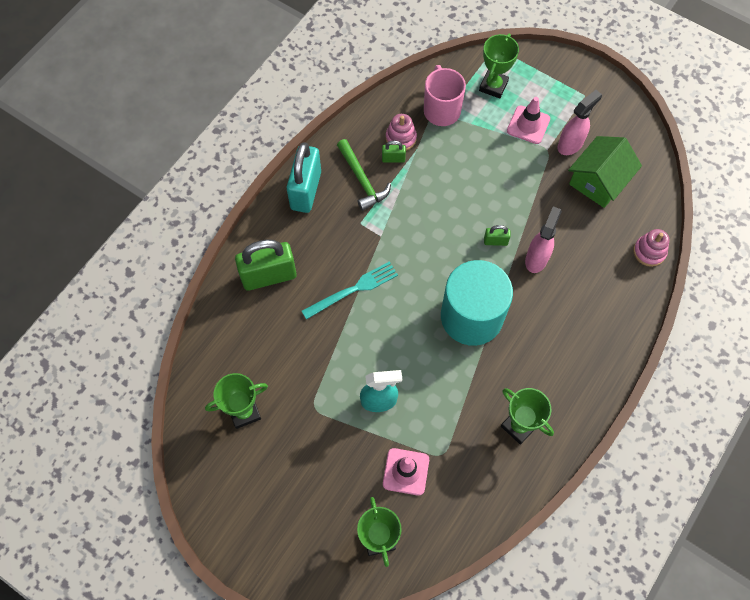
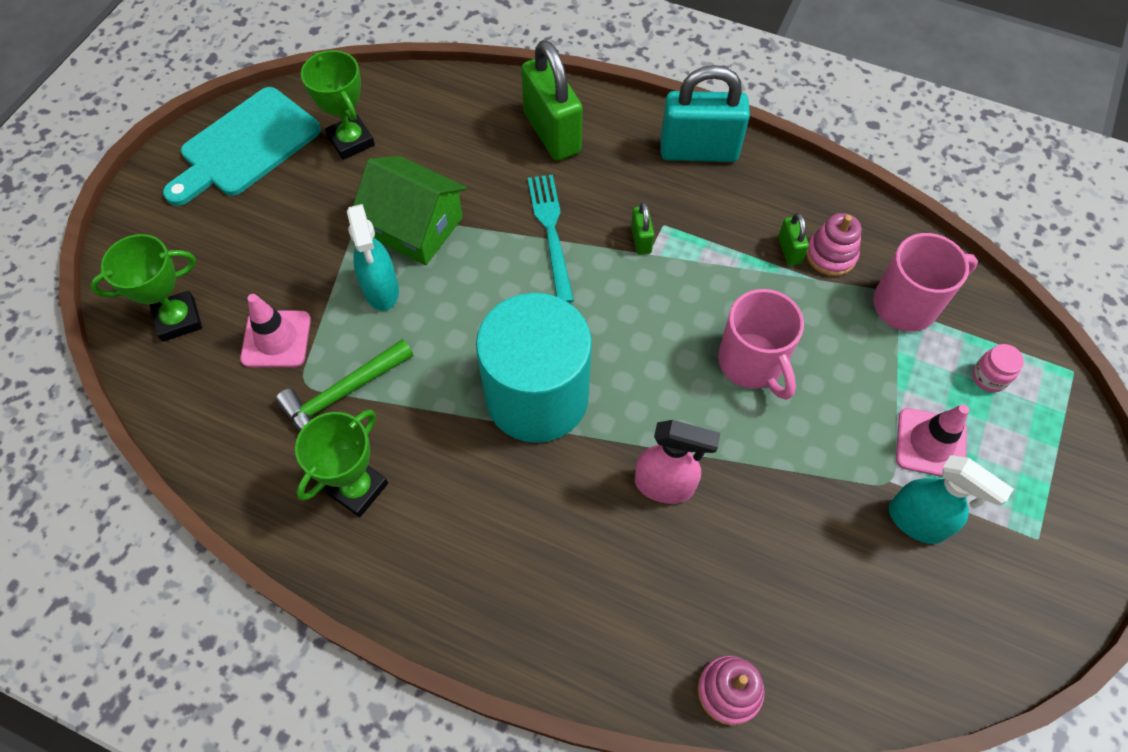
camera: 80 degrees right, 5 degrees down
turquoise fork [302,261,398,320] -> turquoise fork turned 150 degrees counterclockwise [528,175,574,303]
green hammer [337,139,391,211] -> green hammer moved to [275,339,414,431]
green trophy [479,34,519,99] -> pink jar [972,344,1024,392]
green padlock [484,225,511,246] -> green padlock moved to [631,202,654,255]
pink spray bottle [557,90,602,155] -> turquoise spray bottle [889,455,1013,544]
green house [568,136,642,208] -> green house moved to [353,156,467,265]
none -> turquoise cutting board [163,87,321,206]
none -> pink mug [718,289,804,400]

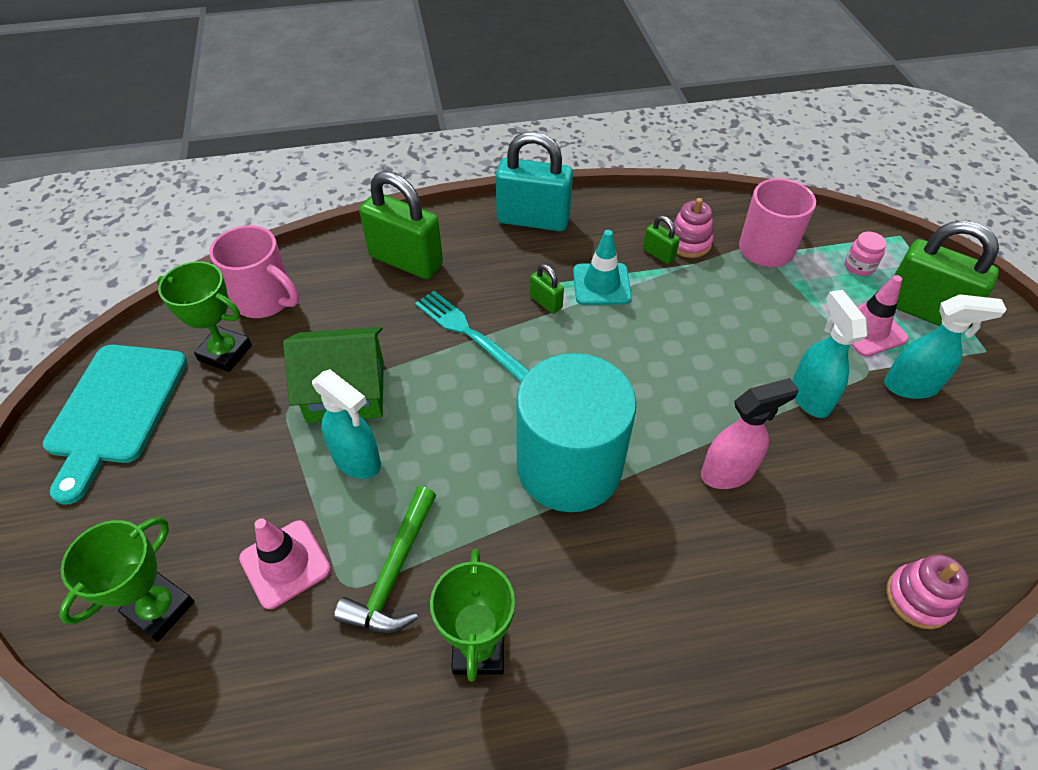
camera: 35 degrees left, 10 degrees down
turquoise padlock [660,65,750,162] -> turquoise padlock turned 45 degrees clockwise [495,131,573,231]
pink mug [718,289,804,400] -> pink mug moved to [209,225,299,318]
none -> turquoise traffic cone [573,230,632,305]
none -> turquoise spray bottle [792,290,868,418]
none -> green padlock [894,220,999,326]

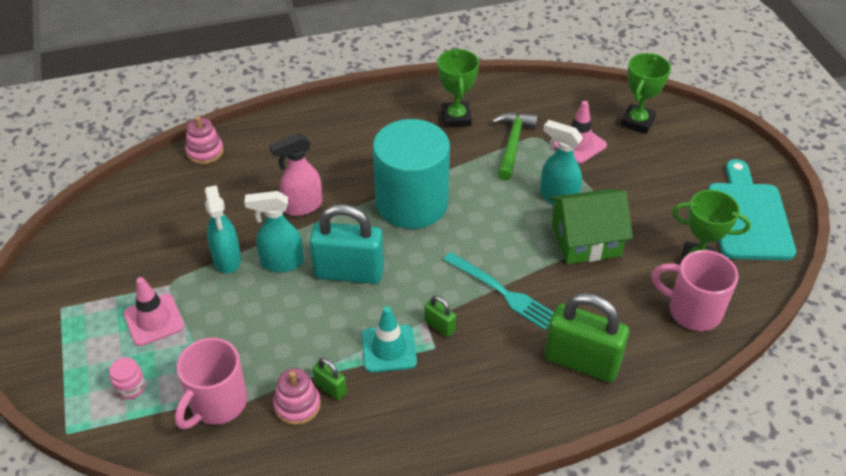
camera: 175 degrees right, 5 degrees down
turquoise padlock [495,131,573,231] -> turquoise padlock moved to [309,204,384,284]
turquoise spray bottle [884,294,1007,399] -> turquoise spray bottle moved to [244,191,304,272]
green padlock [894,220,999,326] -> none

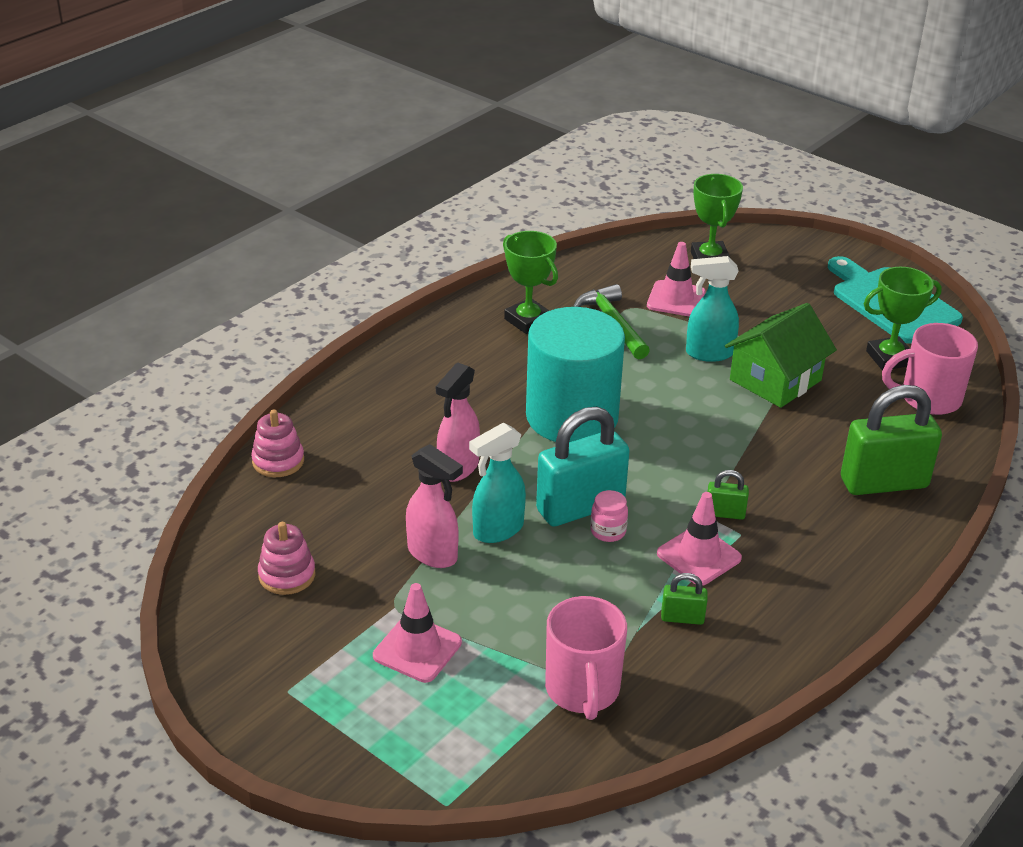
camera: 35 degrees left, 10 degrees down
pink jar [109,357,146,400] -> pink jar moved to [590,490,628,542]
turquoise spray bottle [205,185,241,274] -> pink spray bottle [406,444,463,568]
pink stacking toy [273,368,321,425] -> pink stacking toy moved to [258,522,315,595]
turquoise traffic cone [362,306,417,372] -> pink traffic cone [657,492,742,586]
turquoise fork [443,252,554,330] -> none

